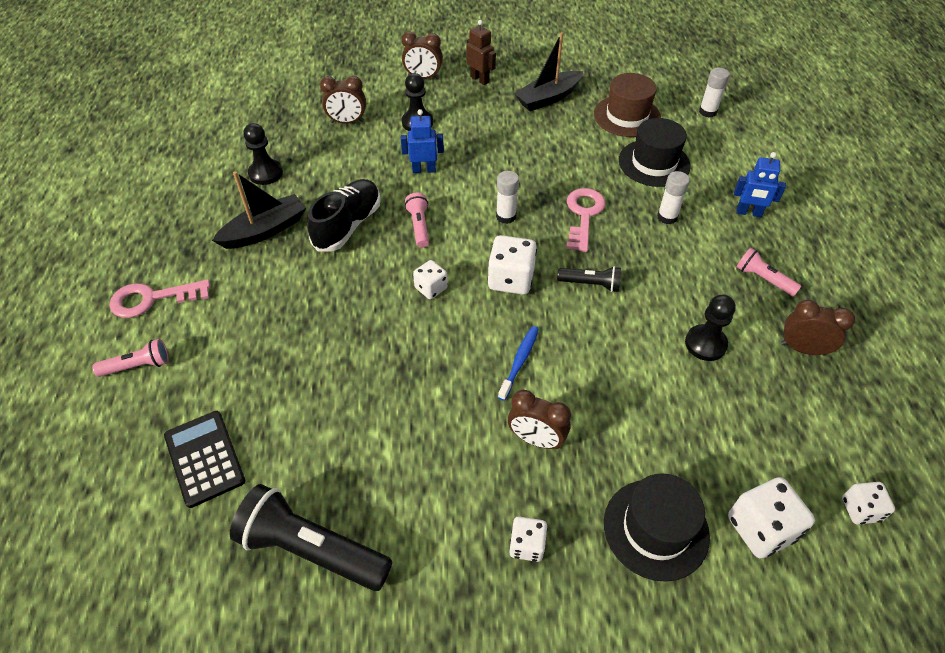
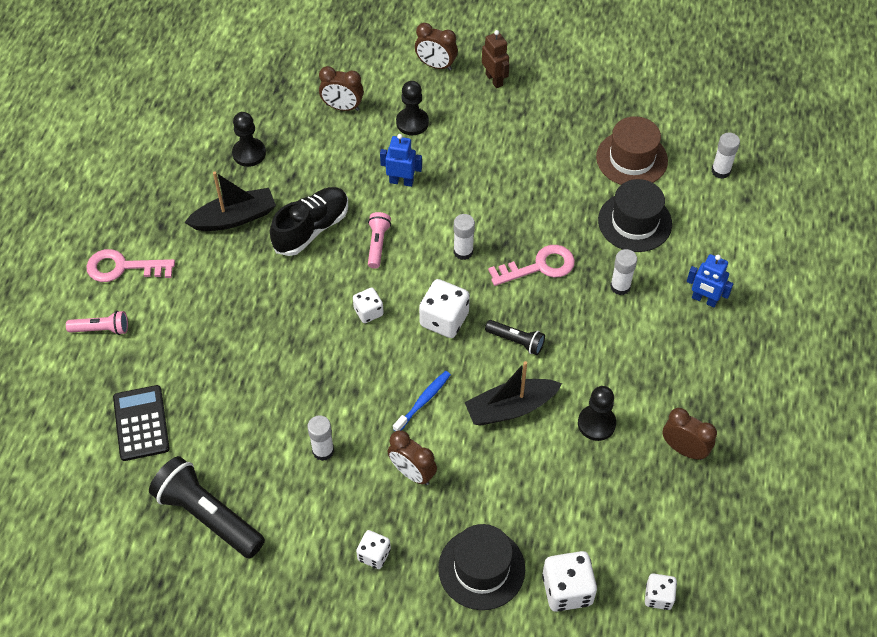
camera: 15 degrees right, 5 degrees up
black boat [514,32,583,111] -> black boat moved to [464,361,562,425]
pink key [566,188,606,252] -> pink key turned 45 degrees clockwise [488,245,575,286]
pink flashlight [737,248,802,296] -> none
none -> white glue stick [307,415,334,461]

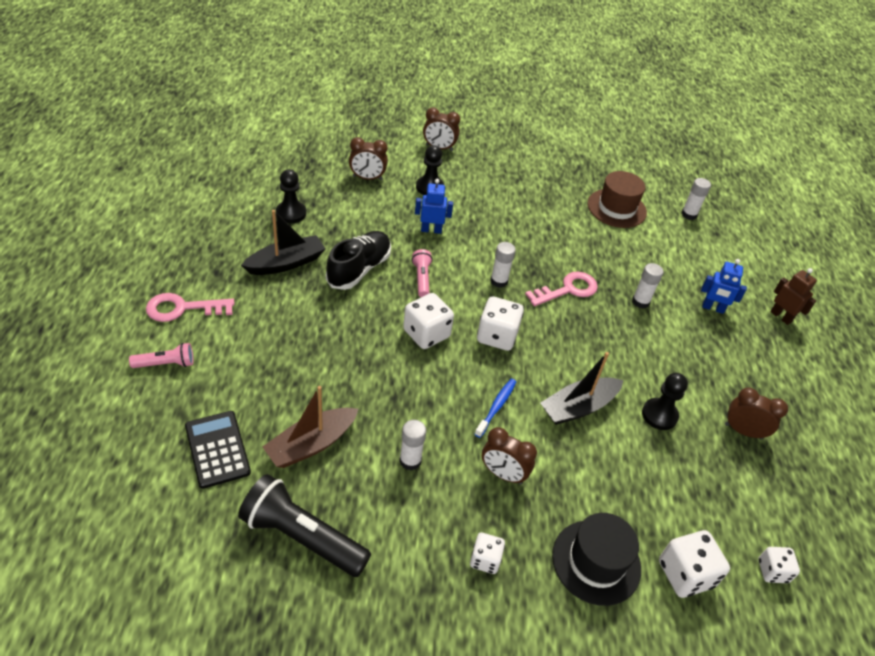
camera: 15 degrees left, 10 degrees down
white dice [353,288,384,323] -> white dice [403,293,454,349], size x1.65
brown robot [482,30,509,88] -> brown robot moved to [770,268,817,325]
black flashlight [485,320,545,355] -> none
black hat [598,179,672,252] -> none
none -> brown boat [263,386,358,468]

